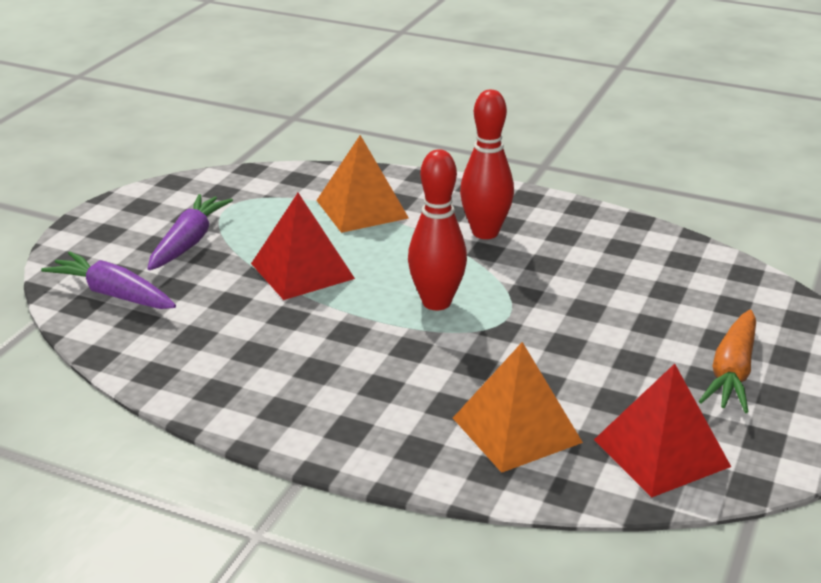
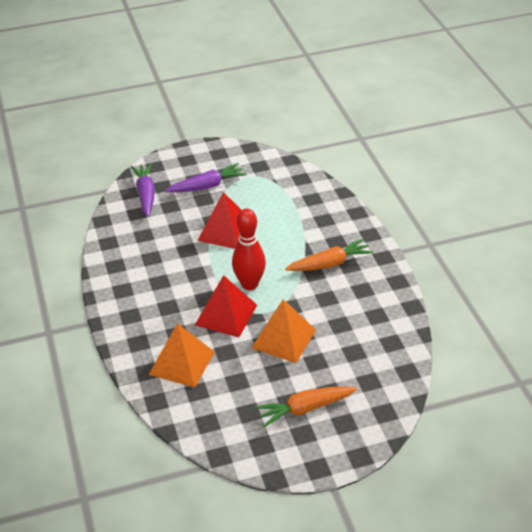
camera: 50 degrees right, 10 degrees up
orange pyramid [316,135,409,233] -> orange pyramid moved to [251,299,316,363]
red bowling pin [460,90,514,239] -> orange carrot [285,238,374,271]
red pyramid [594,364,731,497] -> red pyramid moved to [195,275,257,337]

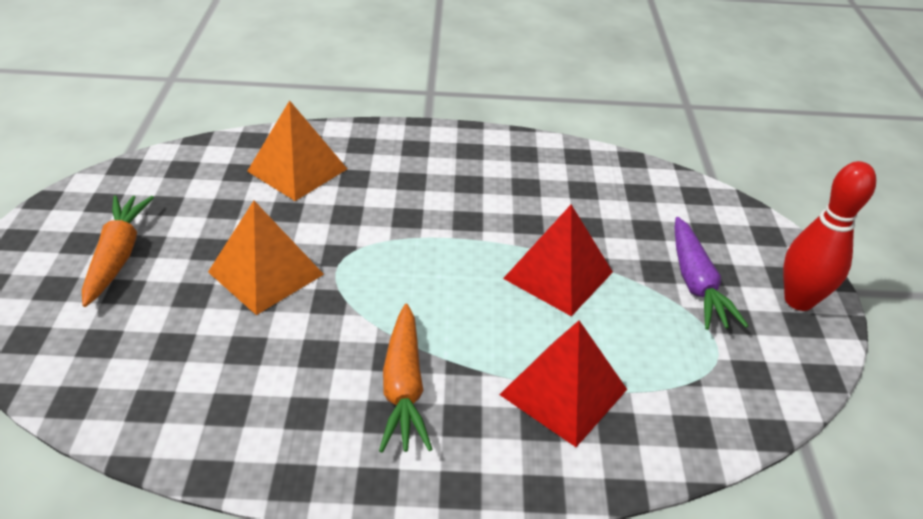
camera: 105 degrees right, 0 degrees up
purple carrot [131,163,155,217] -> none
red pyramid [195,275,257,337] -> red pyramid moved to [499,320,627,447]
red bowling pin [232,209,266,290] -> red bowling pin moved to [783,161,876,311]

